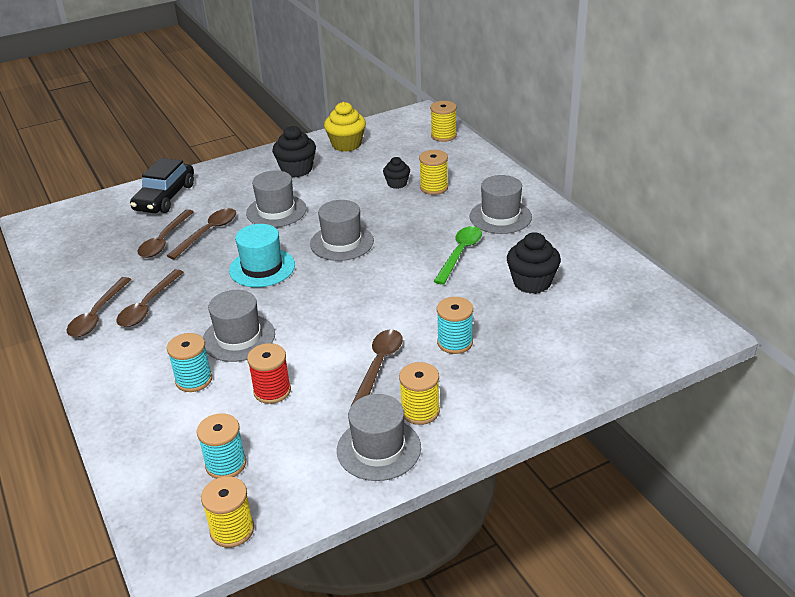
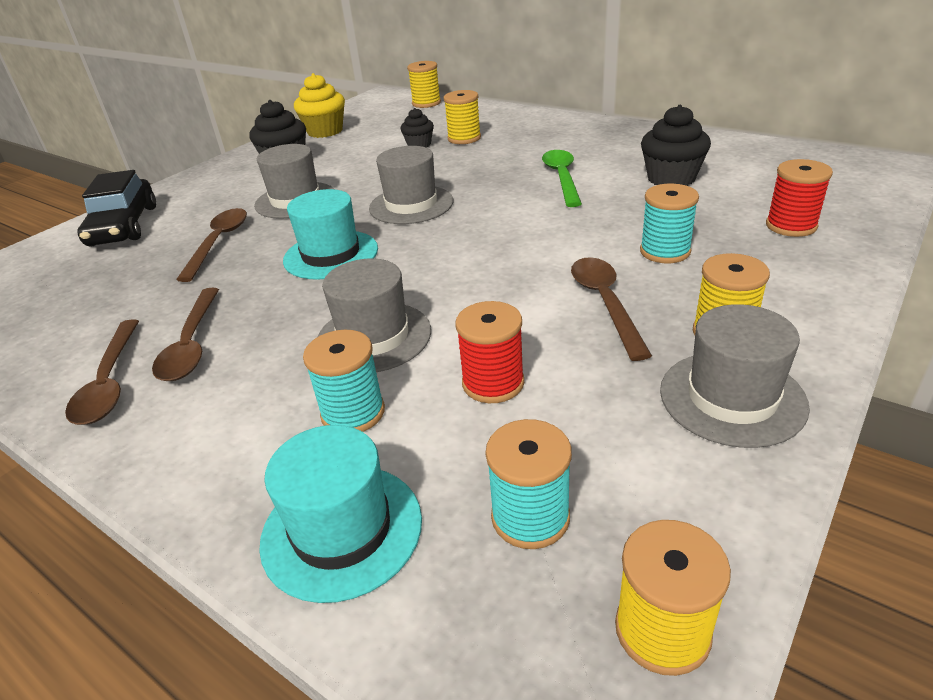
camera: 25 degrees left, 0 degrees up
brown spoon [137,209,194,258] -> none
grey hat [470,175,532,234] -> none
none -> turquoise hat [259,425,422,603]
none -> red spool [766,159,833,237]

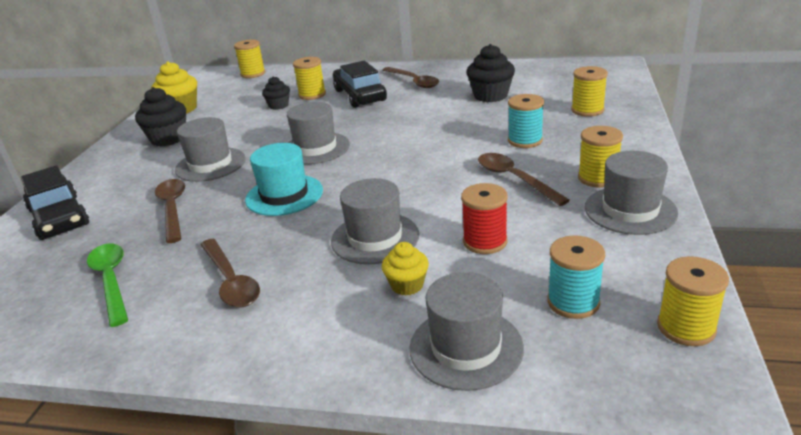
camera: 25 degrees left, 5 degrees down
brown spoon [65,319,139,425] -> brown spoon moved to [383,67,439,88]
turquoise hat [259,425,422,603] -> grey hat [410,272,524,391]
turquoise spool [303,329,385,432] -> yellow cupcake [382,242,429,295]
green spoon [542,150,582,207] -> green spoon moved to [87,244,128,327]
red spool [766,159,833,237] -> yellow spool [571,66,608,117]
none -> black car [333,61,387,108]

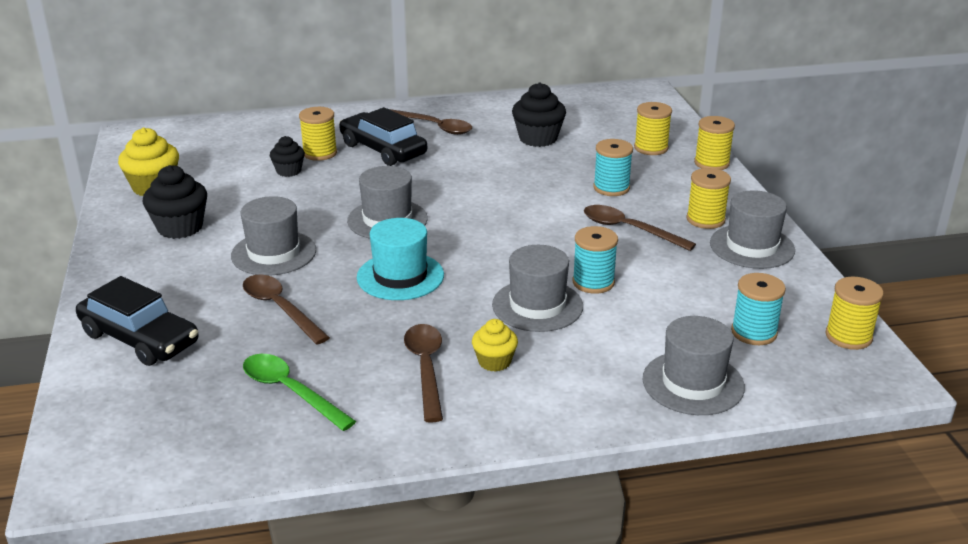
camera: 25 degrees left, 0 degrees up
brown spoon [200,239,260,307] -> brown spoon turned 135 degrees counterclockwise [404,324,443,423]
yellow spool [234,39,265,78] -> yellow spool moved to [694,116,735,170]
yellow cupcake [382,242,429,295] -> yellow cupcake moved to [472,319,518,372]
red spool [461,183,508,254] -> none
none -> turquoise spool [572,226,618,294]

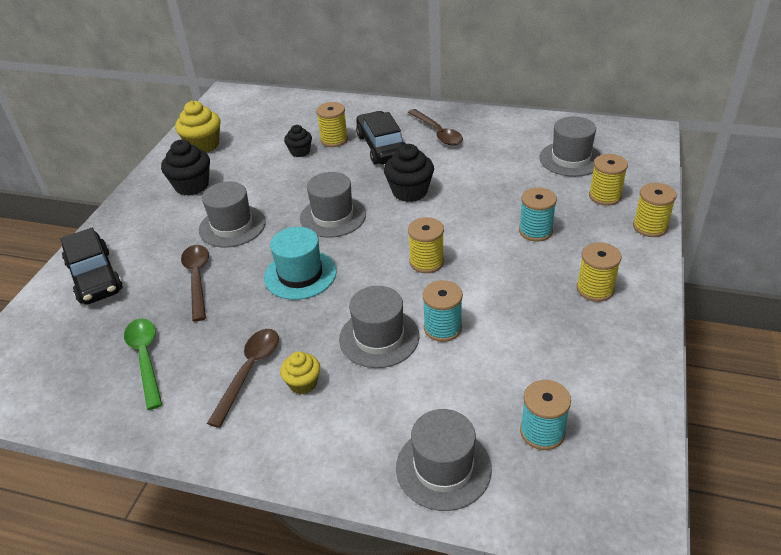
camera: 30 degrees right, 10 degrees up
black cupcake [512,83,566,147] -> black cupcake moved to [384,144,434,202]
brown spoon [584,205,696,251] -> none
grey hat [710,190,795,269] -> grey hat moved to [540,116,601,177]
yellow spool [825,277,884,350] -> yellow spool moved to [408,217,444,273]

